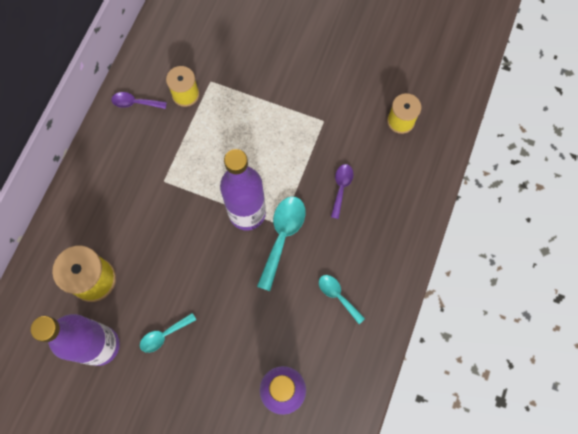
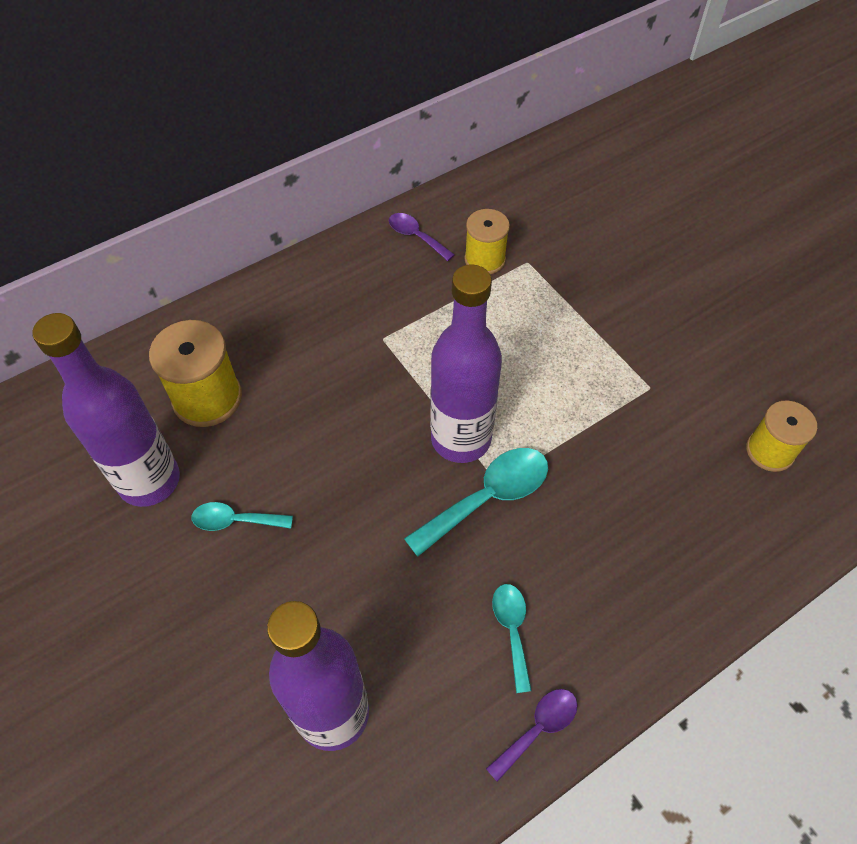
camera: 35 degrees right, 15 degrees down
purple spoon [331,164,353,219] -> purple spoon moved to [486,689,577,782]

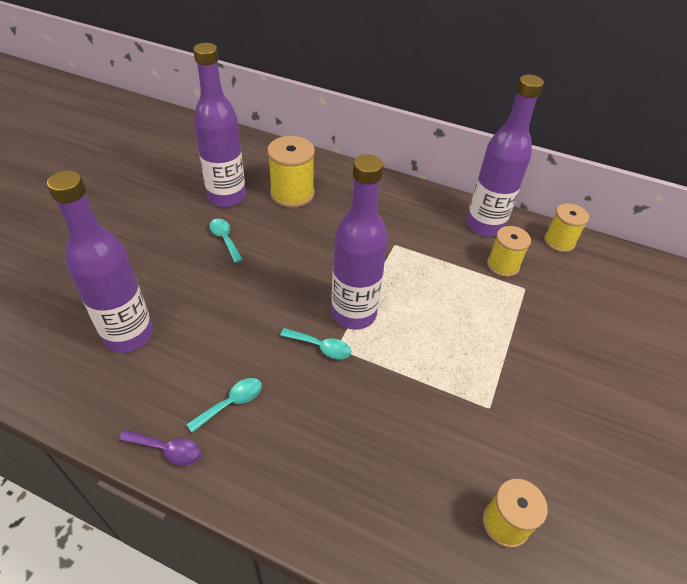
camera: 55 degrees right, 10 degrees down
purple spoon [389,213,455,261] -> purple bottle [467,75,544,236]
turquoise spoon [404,448,548,557] -> turquoise spoon [280,328,351,359], size x0.59
none -> yellow spool [544,203,589,252]

